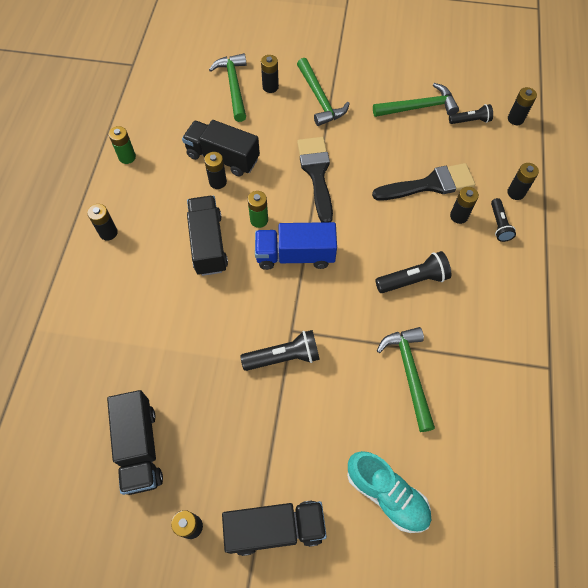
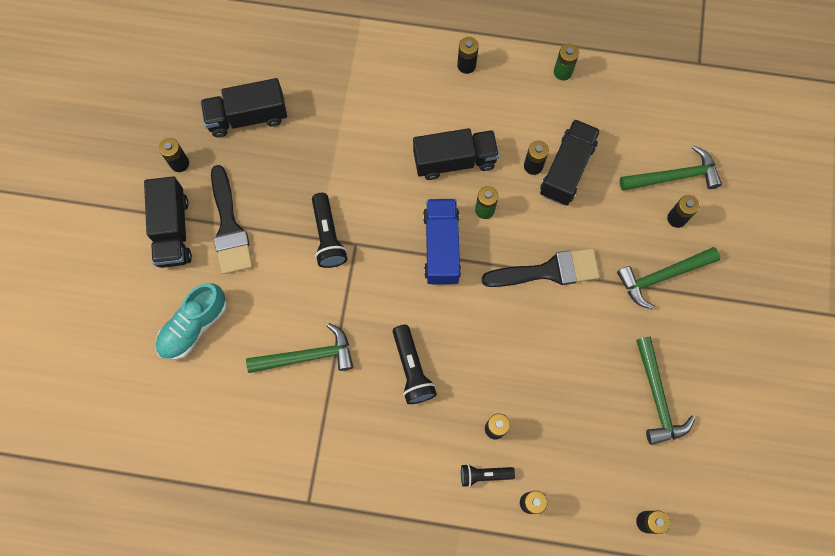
camera: 90 degrees right, 10 degrees up
black brush [372,163,475,201] -> black brush moved to [211,165,253,274]
black flashlight [449,104,493,124] -> none

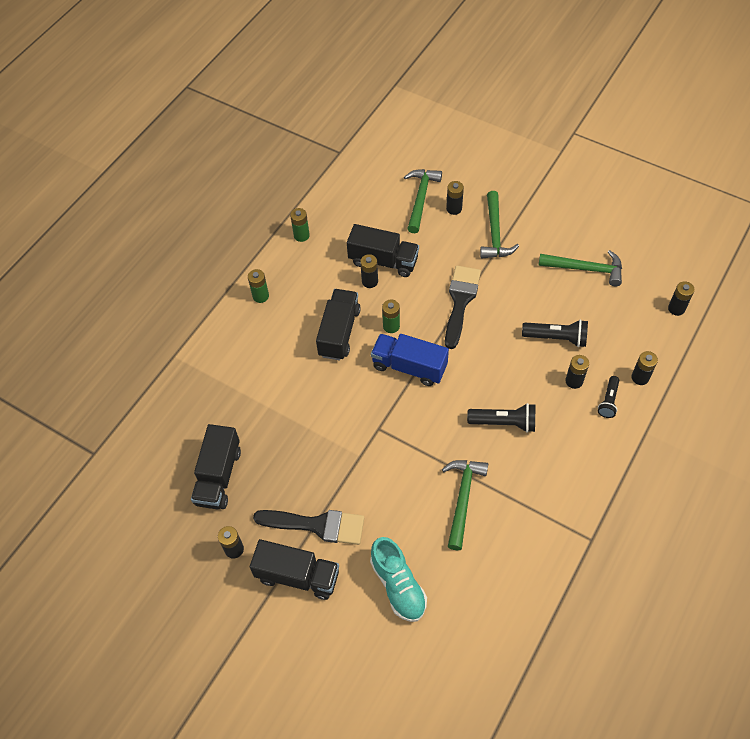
camera: 65 degrees left, 15 degrees down
black flashlight [312,193,347,268] -> black flashlight moved to [522,319,588,347]
black battery [457,37,479,74] -> green battery [248,269,269,303]
black truck [540,119,600,205] -> black truck turned 150 degrees clockwise [347,224,419,277]

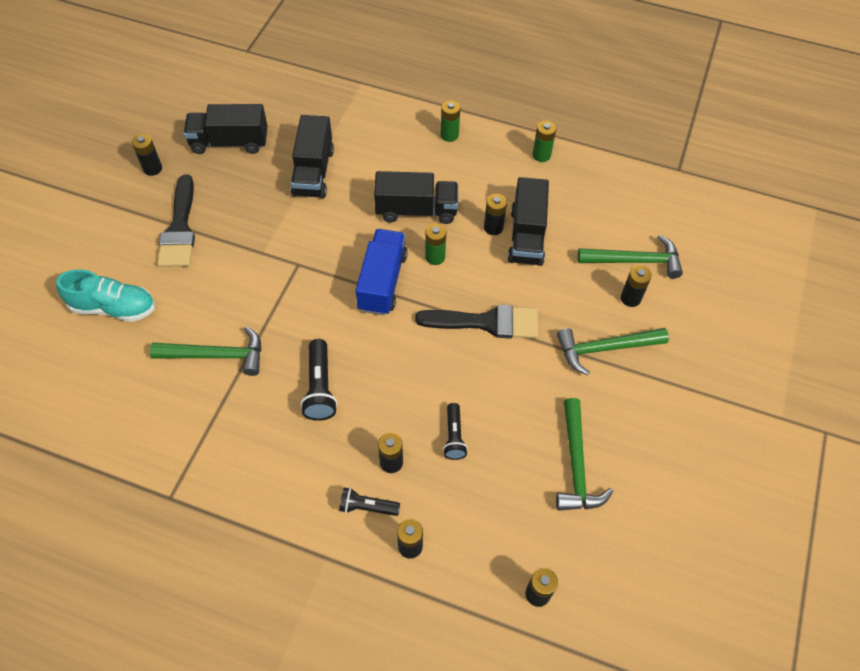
camera: 75 degrees right, 0 degrees up
black truck [250,539,339,600] -> black truck moved to [291,115,334,198]
turquoise shoe [370,537,427,622] -> turquoise shoe turned 135 degrees counterclockwise [56,269,155,322]
black flashlight [522,319,588,347] -> black flashlight [443,403,468,460], size x0.66

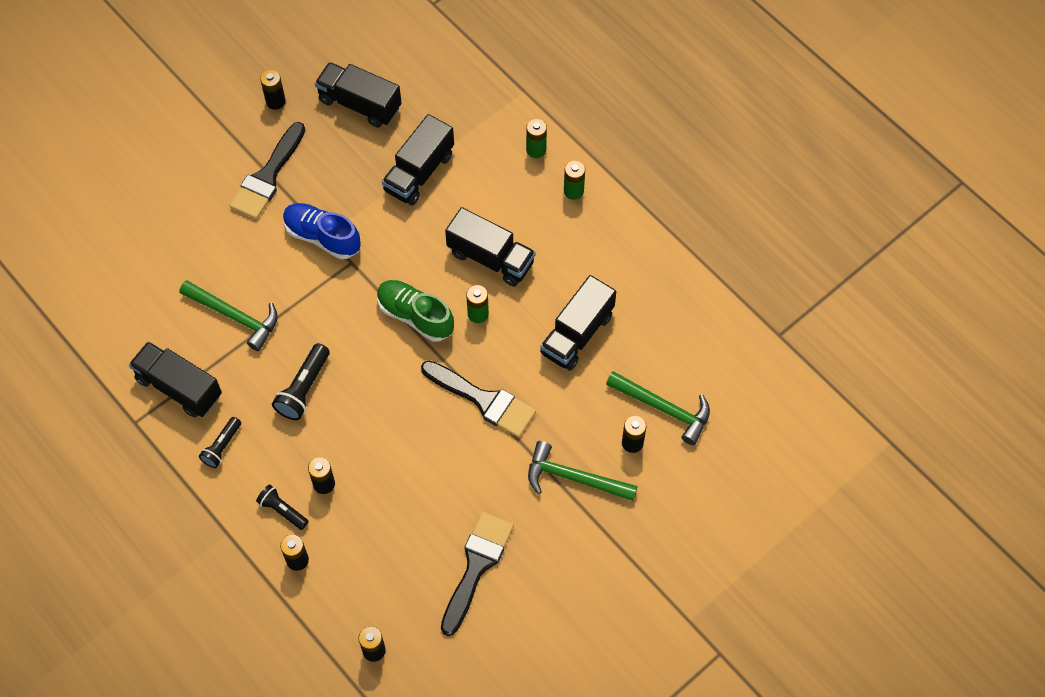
camera: 30 degrees right, 5 degrees up
turquoise shoe [56,269,155,322] -> none
blue truck [356,229,408,315] -> green shoe [377,280,454,342]
black flashlight [443,403,468,460] -> black flashlight moved to [199,417,241,468]
black battery [484,194,507,235] -> none
green battery [532,121,556,162] -> green battery moved to [526,119,547,158]
green hammer [556,398,613,511] -> black brush [441,512,514,636]
none -> black truck [129,341,222,418]
none -> blue shoe [283,203,360,259]

